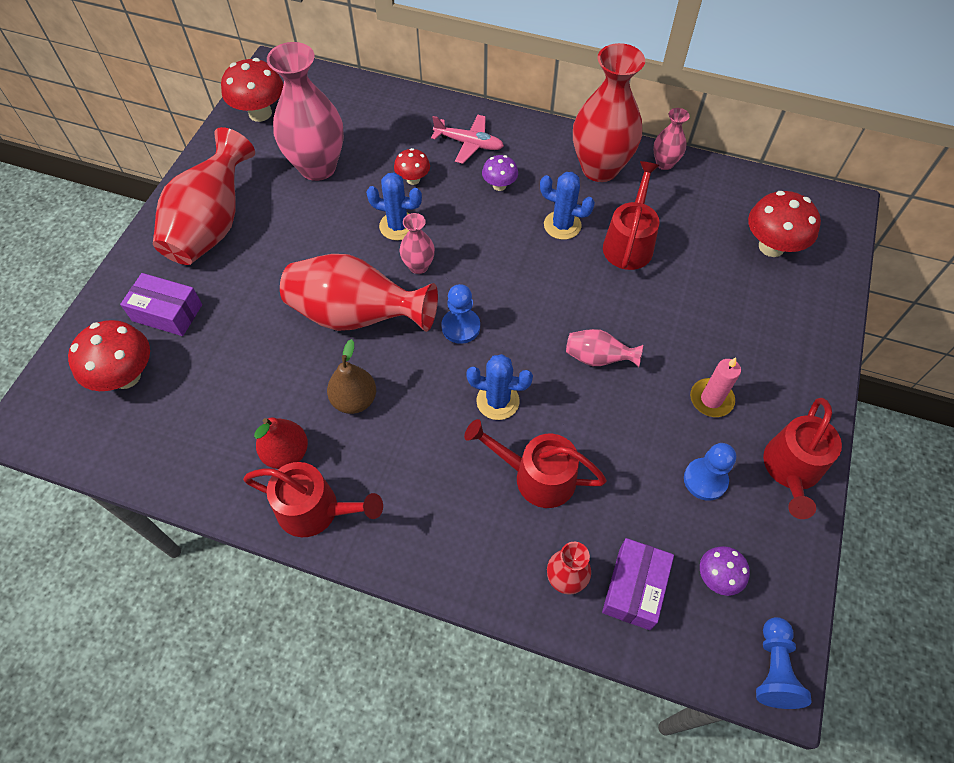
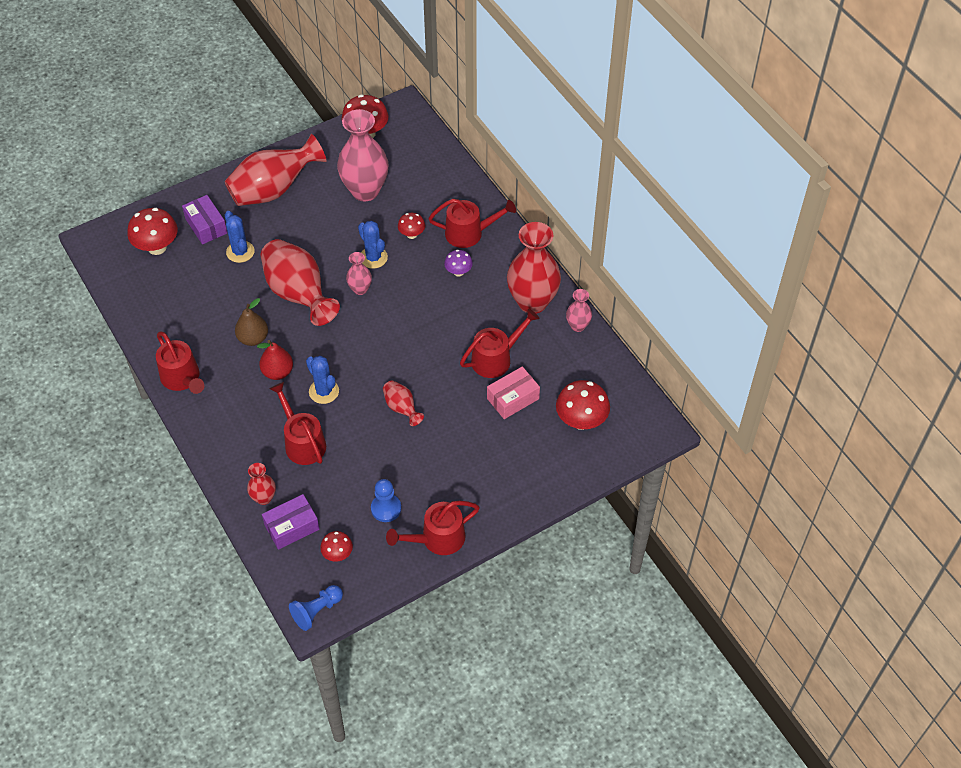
camera: 40 degrees right, 5 degrees down
red pear [254,417,308,469] -> red pear moved to [257,340,293,380]
pink plane [431,115,504,164] -> red watering can [428,199,516,248]
blue pawn [441,284,480,344] -> none
blue cactus [540,172,595,240] -> blue cactus moved to [225,211,255,263]
pink vase [566,329,643,367] -> red vase [383,381,424,426]
pink candle [690,358,741,417] -> none
purple mushroom [700,546,750,596] -> red mushroom [320,531,353,562]
none -> pink box [487,366,540,419]

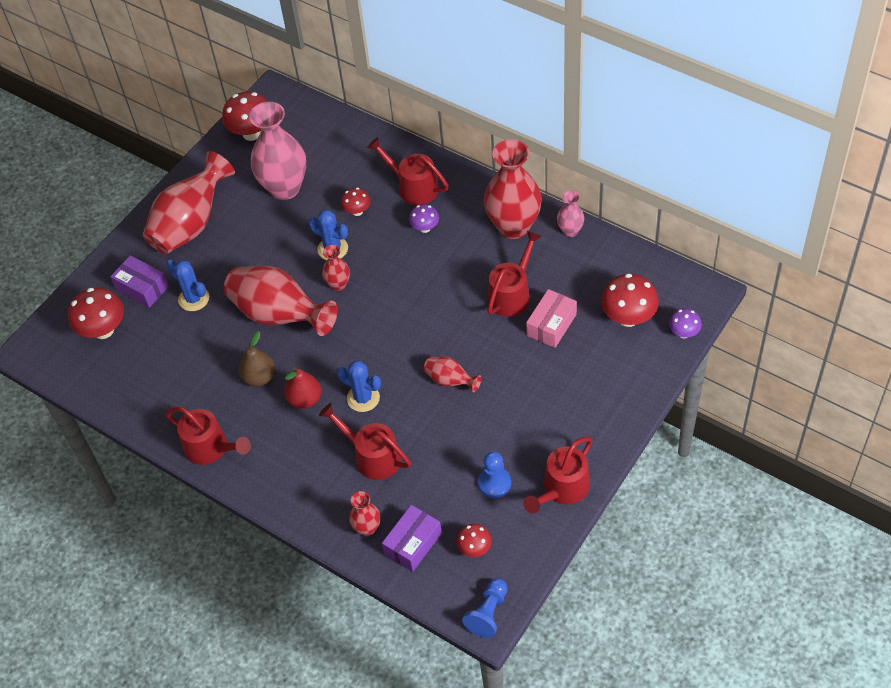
camera: 20 degrees left, 0 degrees up
pink vase [346,252,372,295] -> red vase [322,245,350,291]
red watering can [428,199,516,248] -> red watering can turned 120 degrees counterclockwise [367,137,449,205]
none -> purple mushroom [669,308,702,338]

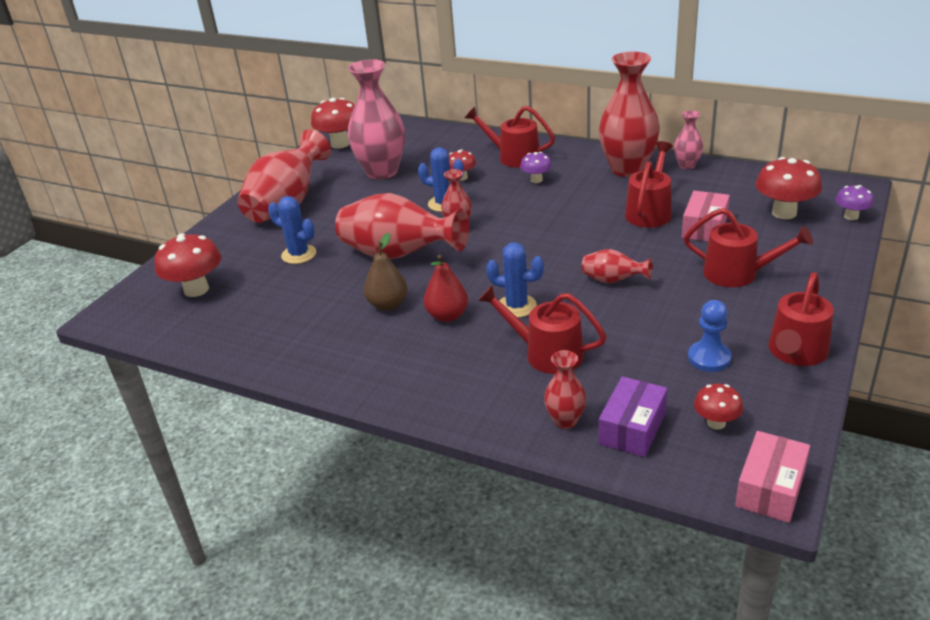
camera: 10 degrees left, 20 degrees down
purple box [110,255,169,308] -> none
red watering can [165,407,251,465] -> red watering can moved to [684,208,813,287]
blue pawn [462,578,508,638] -> pink box [735,431,810,523]

